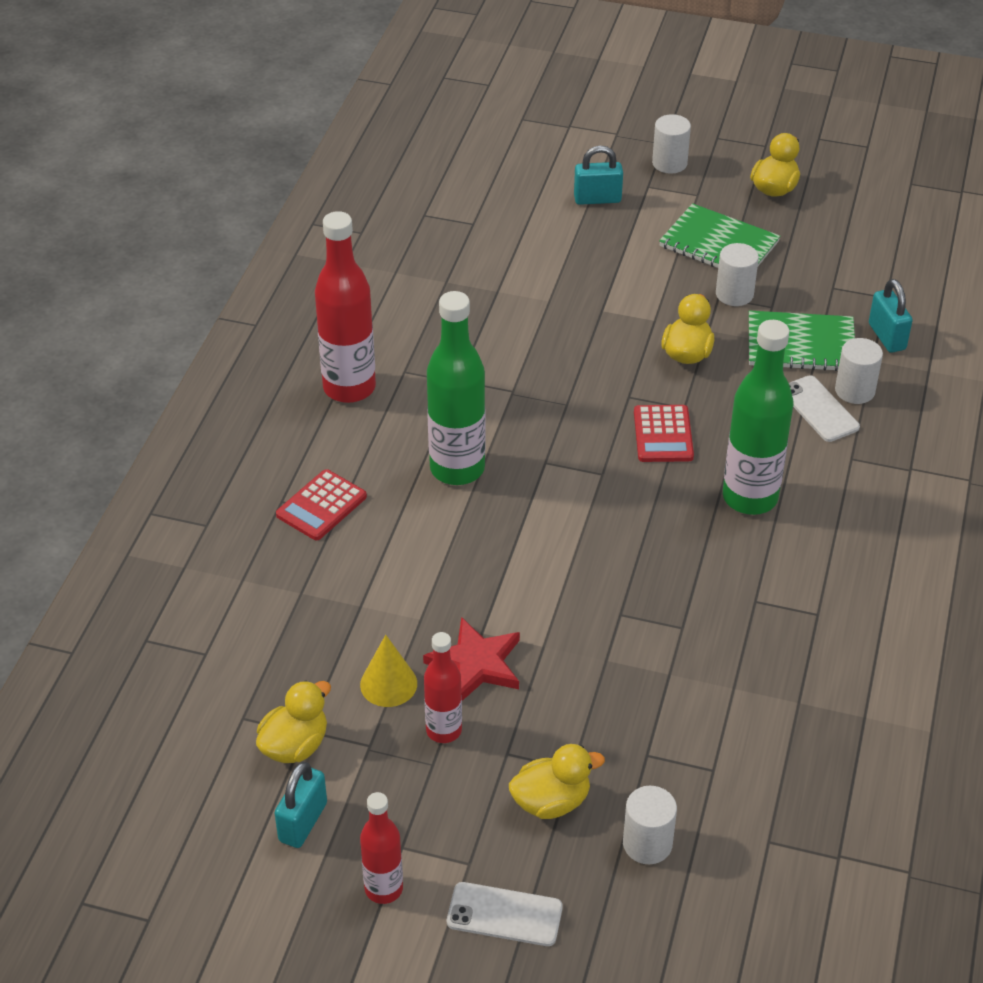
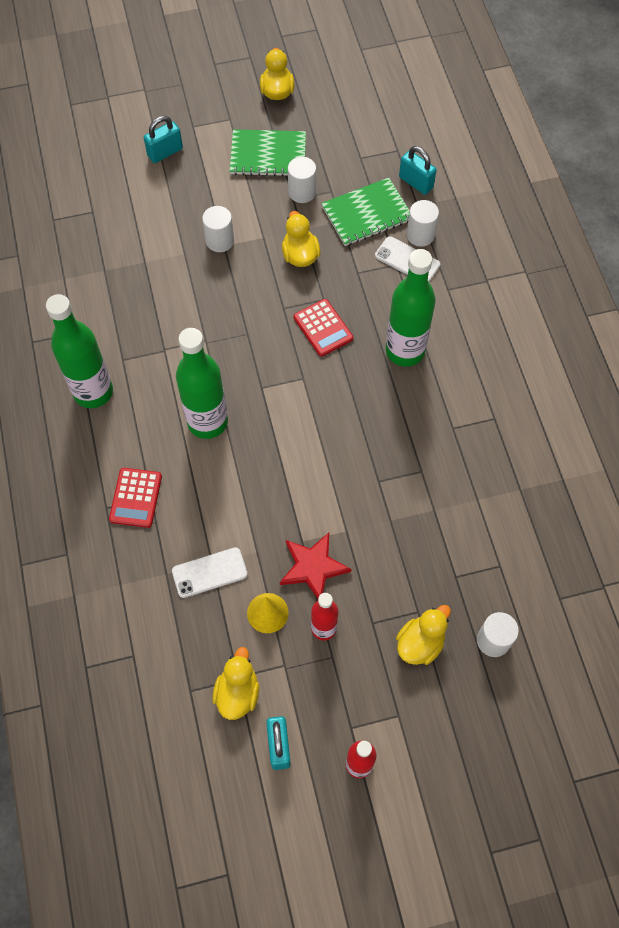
camera: 30 degrees left, 20 degrees up
red bottle [315,211,376,403] -> green bottle [46,294,113,408]
white phone [447,882,563,946] -> white phone moved to [172,547,248,598]
white cylinder [652,114,691,174] -> white cylinder moved to [202,206,234,252]

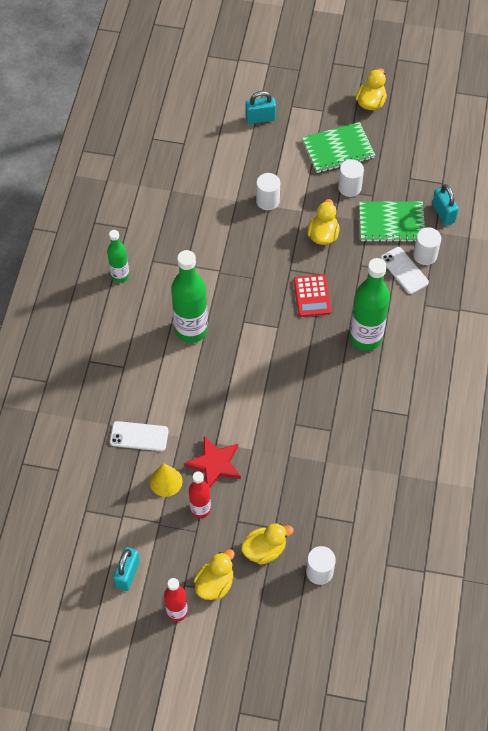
camera: 25 degrees right, 5 degrees down
green bottle [46,294,113,408] -> green bottle [107,230,129,283], size x0.58
red calculator [109,468,162,528] -> none
yellow duck [212,647,259,720] -> yellow duck moved to [194,549,235,600]
green notebook [230,129,306,177] -> green notebook turned 45 degrees counterclockwise [302,122,376,173]

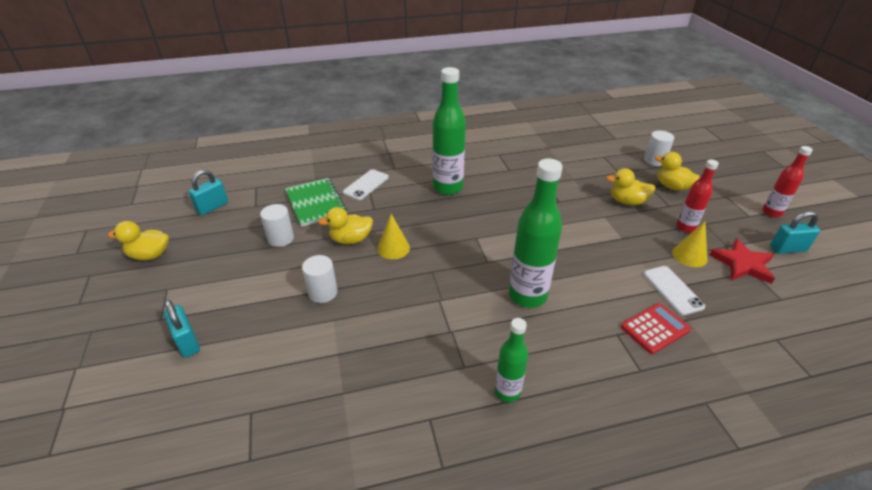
camera: 115 degrees left, 20 degrees down
red star [184,436,241,488] -> red star moved to [709,238,775,284]
yellow duck [194,549,235,600] -> yellow duck moved to [606,168,655,205]
red calculator [294,275,331,317] -> red calculator moved to [621,303,691,354]
green notebook [302,122,376,173] -> none
white cylinder [413,227,441,265] -> none
turquoise padlock [432,184,459,226] -> turquoise padlock moved to [188,170,228,215]
none -> yellow cone [377,214,410,259]

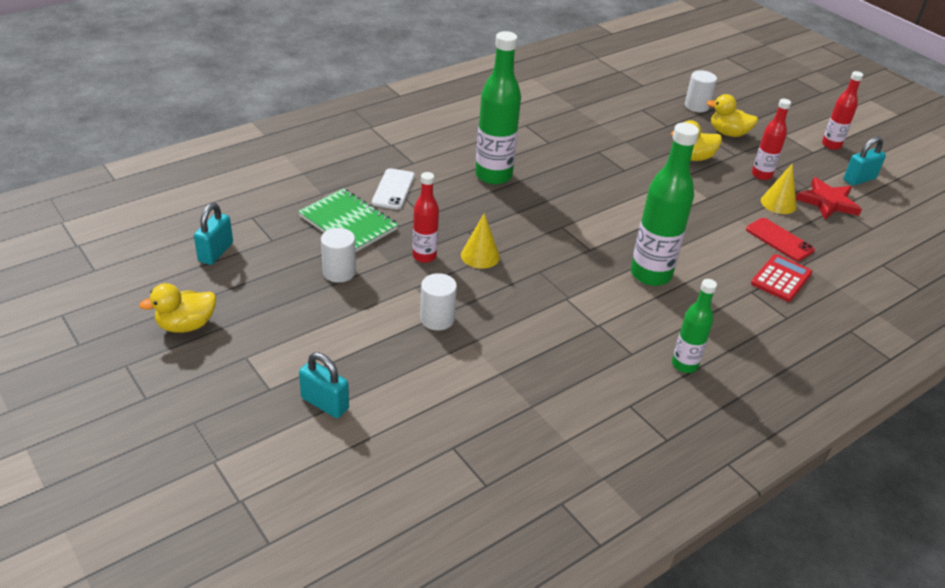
camera: 25 degrees left, 0 degrees up
yellow duck [318,207,373,244] -> red bottle [413,172,439,263]
white phone [643,266,705,315] -> red phone [746,218,815,261]

